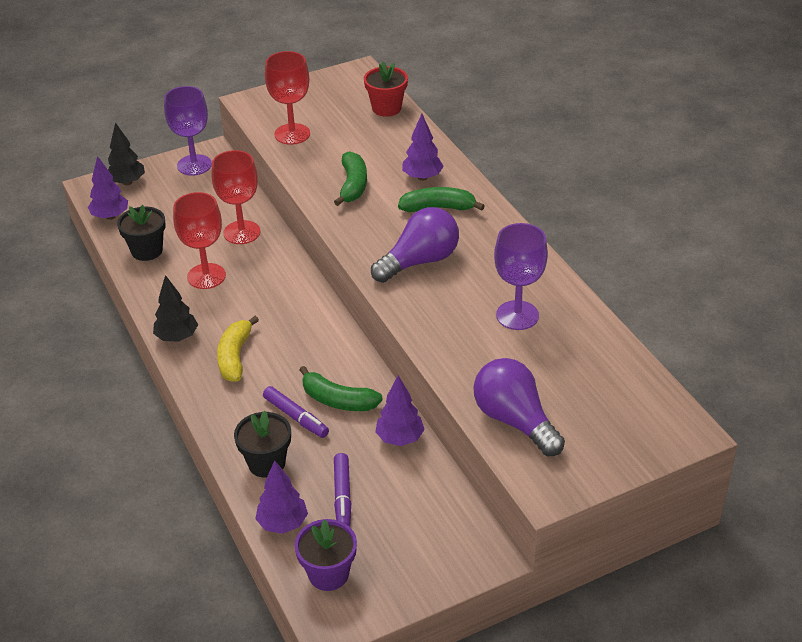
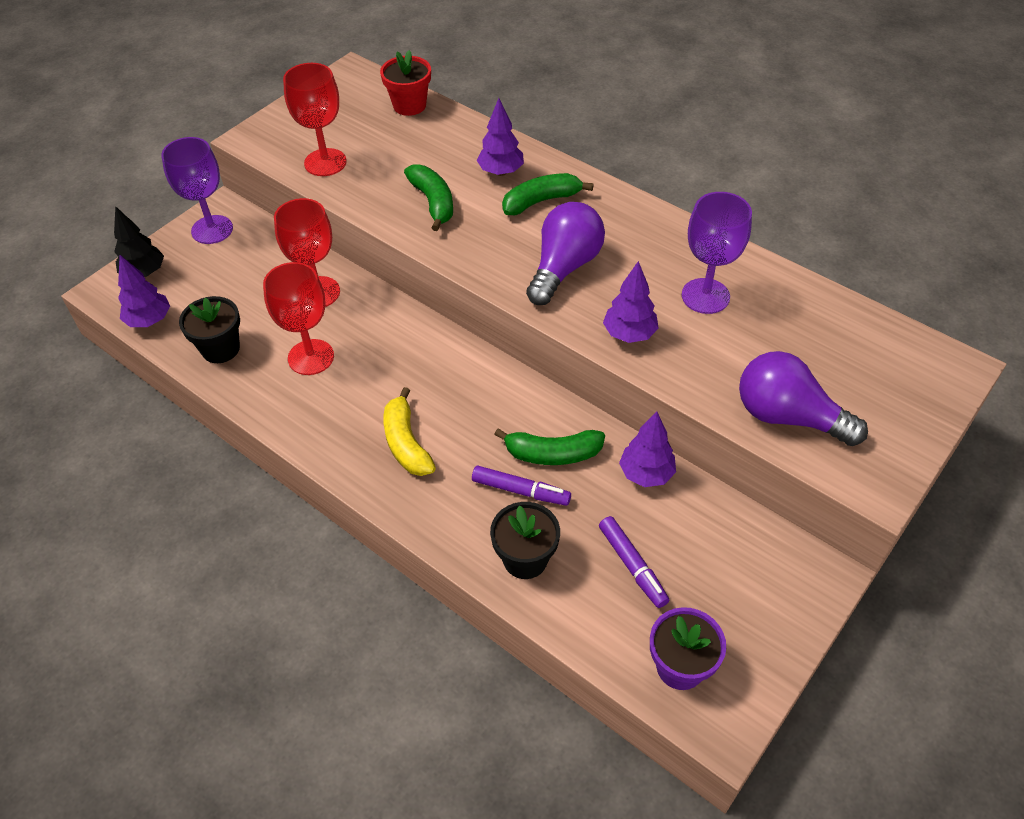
camera: 25 degrees left, 10 degrees up
black tree [153,275,198,342] -> none
purple tree [255,461,308,534] -> purple tree moved to [603,261,659,343]

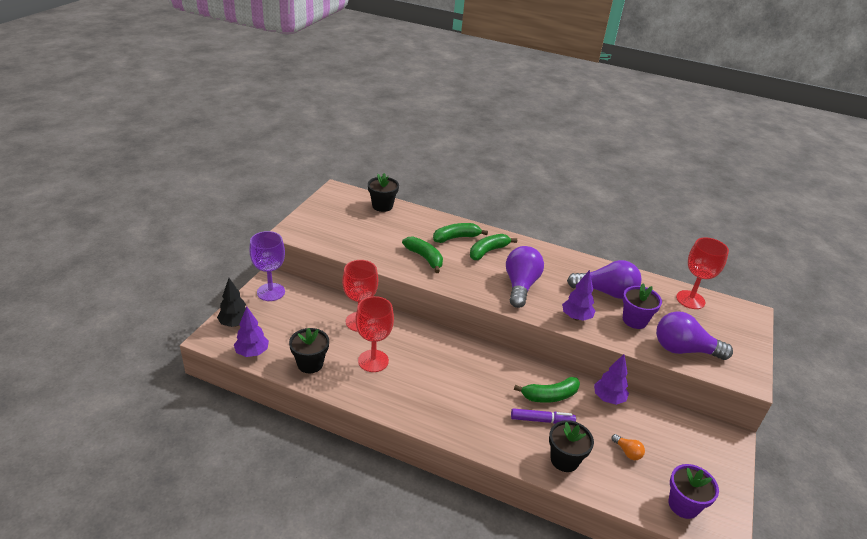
camera: 20 degrees left, 15 degrees down
red goblet [283,63,347,176] -> red goblet moved to [676,237,729,309]
red flower pot [380,50,431,116] -> black flower pot [368,173,399,212]
yellow banana [383,387,436,476] -> none
purple tree [477,98,524,176] -> green banana [433,223,488,243]
purple marker [599,516,669,608] -> orange light bulb [612,434,645,460]
purple goblet [682,192,752,314] -> purple light bulb [567,260,641,299]
none -> purple flower pot [623,284,662,329]

